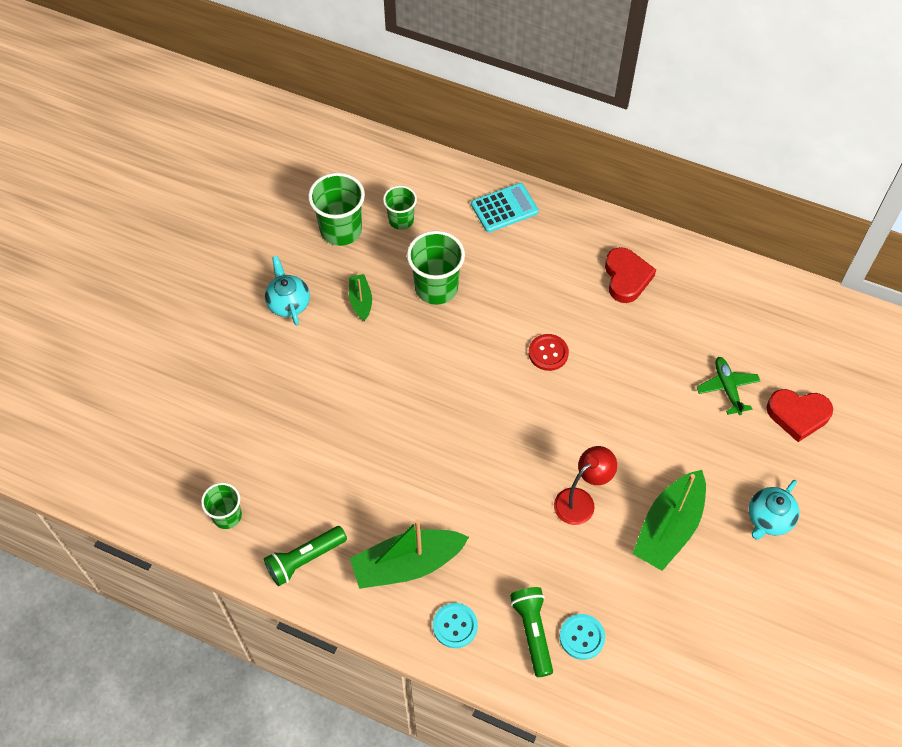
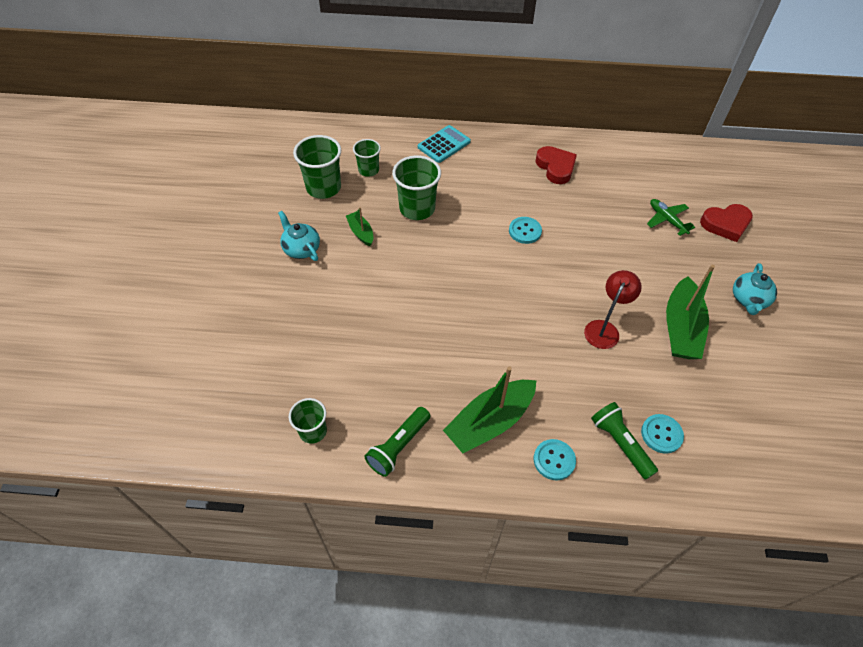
camera: 20 degrees left, 5 degrees down
red button [529,334,569,371] -> turquoise button [509,217,542,244]

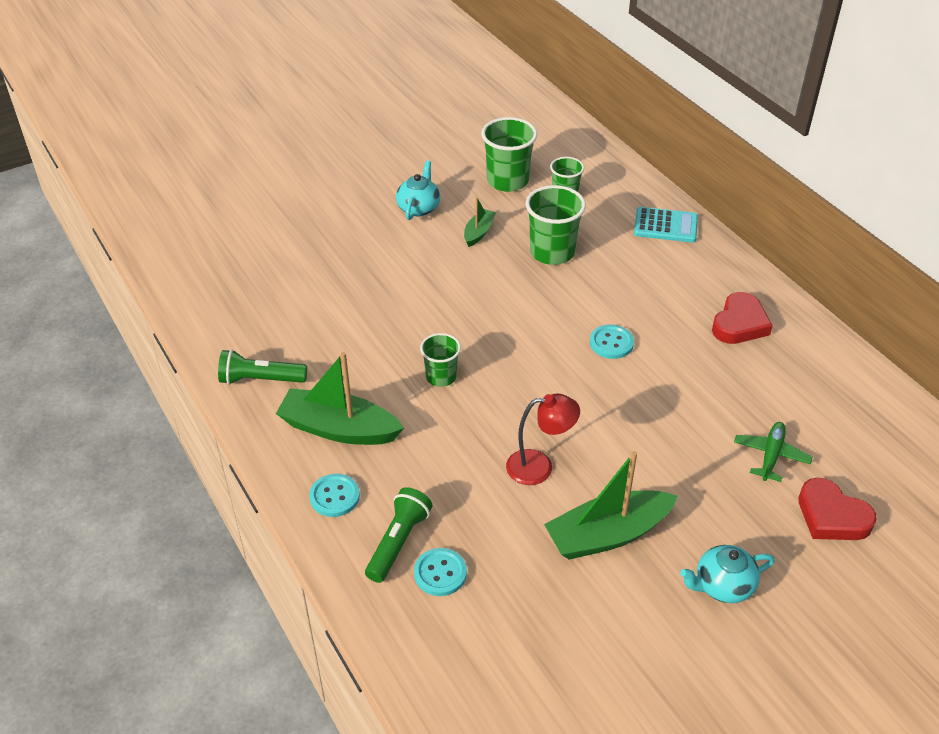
camera: 55 degrees right, 10 degrees down
green cup [289,398,327,444] -> green cup moved to [420,333,461,387]

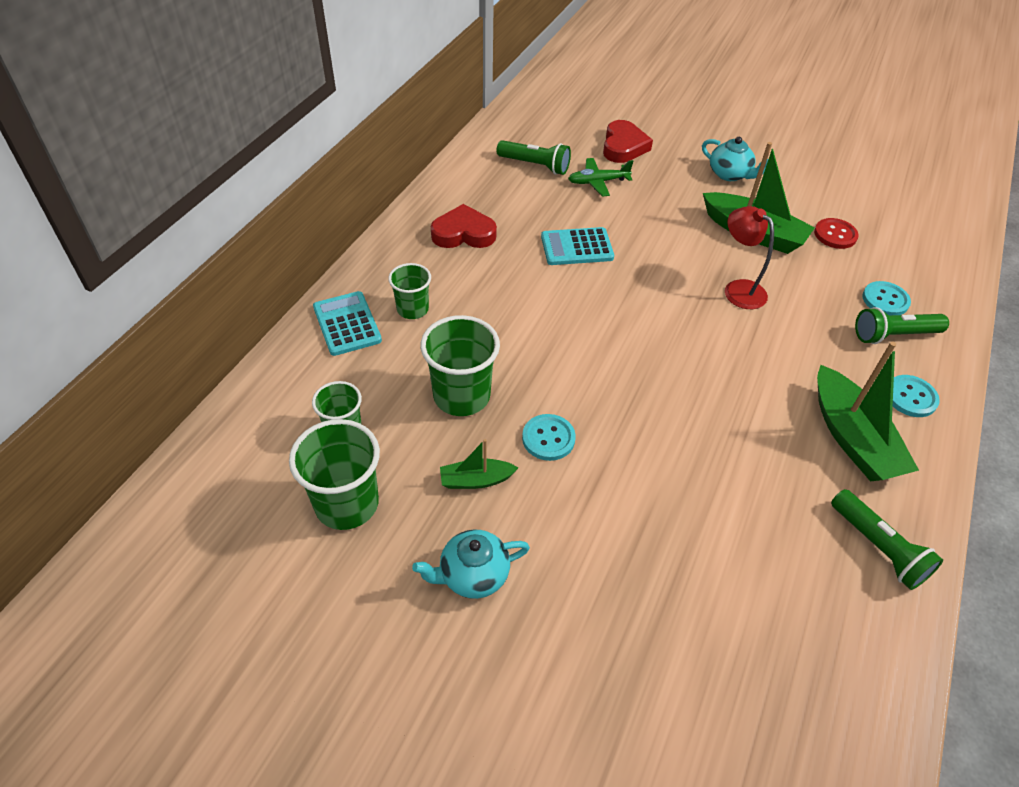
camera: 125 degrees left, 5 degrees up
green cup [420,333,461,387] -> green cup moved to [388,263,431,319]
turquoise button [590,324,634,359] -> turquoise button moved to [522,414,576,461]
none -> green flashlight [496,140,571,175]
none -> turquoise calculator [541,227,614,265]
none -> red button [814,218,859,249]

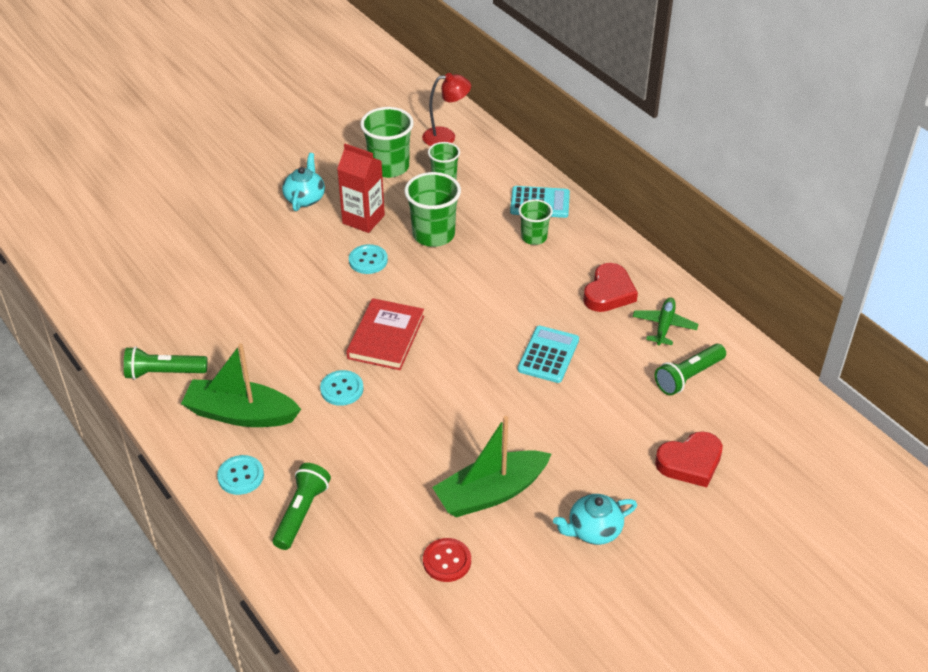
camera: 120 degrees right, 5 degrees down
green boat [440,439,518,489] -> red carton [337,144,385,233]
green plane [568,158,633,197] -> green plane moved to [633,298,698,346]
red heart [603,120,653,163] -> red heart turned 60 degrees counterclockwise [655,431,723,487]
red lamp [725,206,774,309] -> red lamp moved to [422,73,471,146]
turquoise button [862,281,911,315] -> turquoise button moved to [320,370,364,406]
none -> red book [346,298,424,370]

